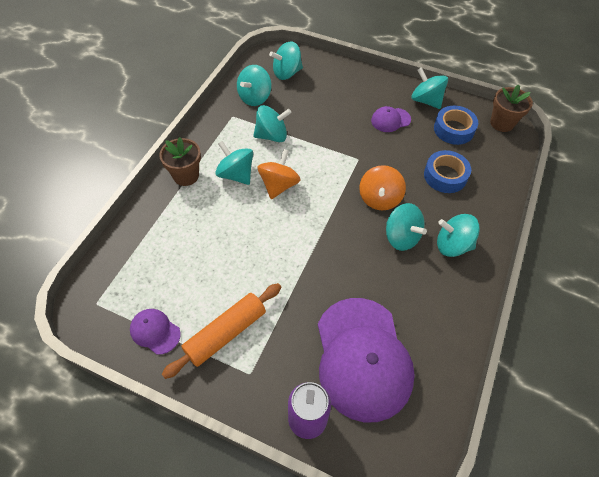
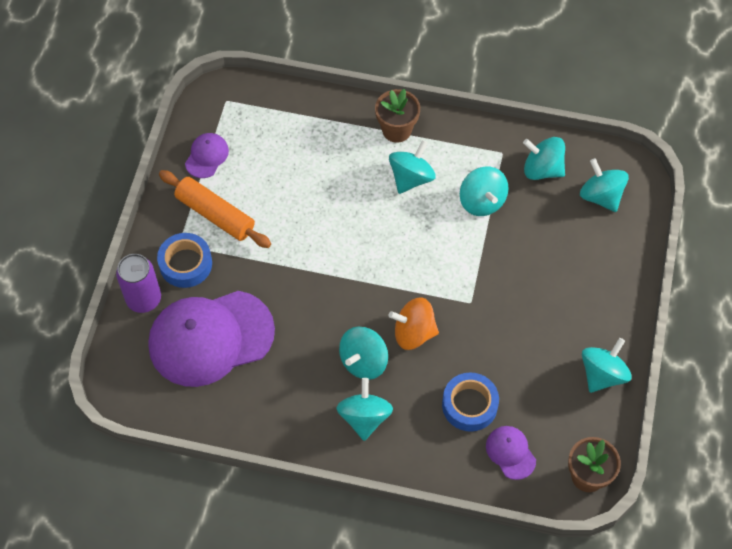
camera: 80 degrees right, 5 degrees up
orange spinning top [257,149,301,199] -> none
purple cap [371,106,411,132] -> purple cap moved to [486,426,536,480]
blue tape [434,106,478,145] -> blue tape moved to [157,233,212,288]

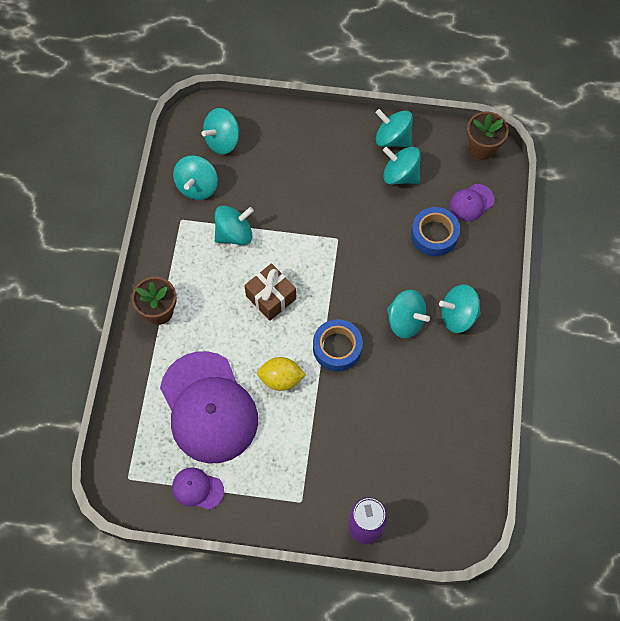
camera: 95 degrees left, 5 degrees up
purple cap [148,291,275,387] -> purple cap moved to [160,351,258,464]
blue tape [157,233,212,288] -> blue tape moved to [313,319,363,371]
orange rolling pin [159,170,271,248] -> none
turquoise spinning top [389,140,436,194] -> turquoise spinning top moved to [383,147,421,185]
orange spinning top [389,298,439,350] -> none
none -> brown gift [244,263,296,321]
none -> yellow lemon [257,357,306,391]

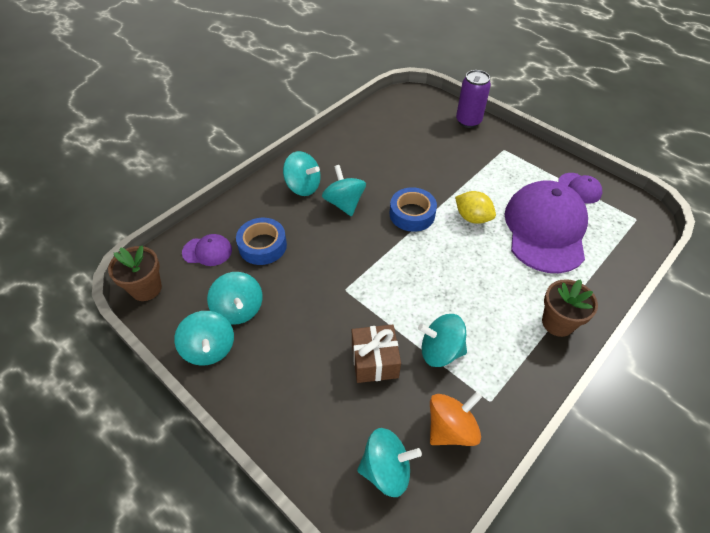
camera: 145 degrees left, 15 degrees down
turquoise spinning top [173,156,218,200] -> orange spinning top [430,392,482,446]
brown gift [244,263,296,321] -> brown gift moved to [352,324,401,383]

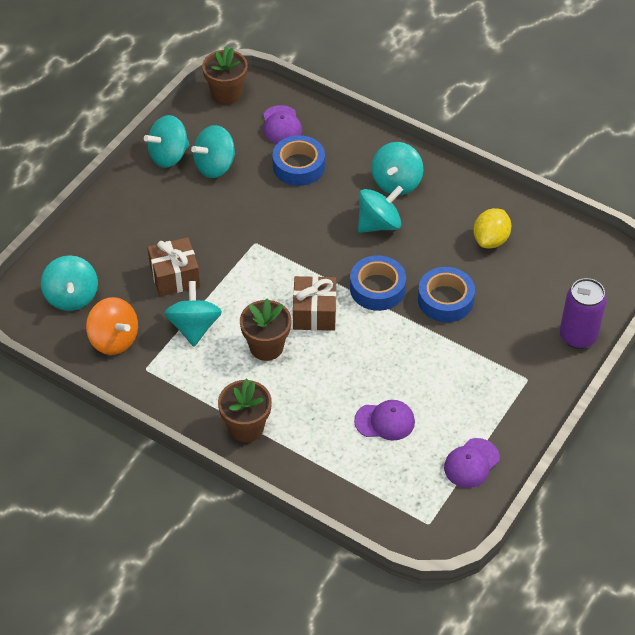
camera: 80 degrees right, 0 degrees up
yellow lemon [455,191,496,224] -> yellow lemon moved to [473,208,511,248]
purple cap [504,180,588,273] -> purple cap [354,400,415,441], size x0.43
none -> brown flower pot [240,298,291,361]
none -> brown gift [293,276,336,331]
none -> blue tape [418,267,475,322]

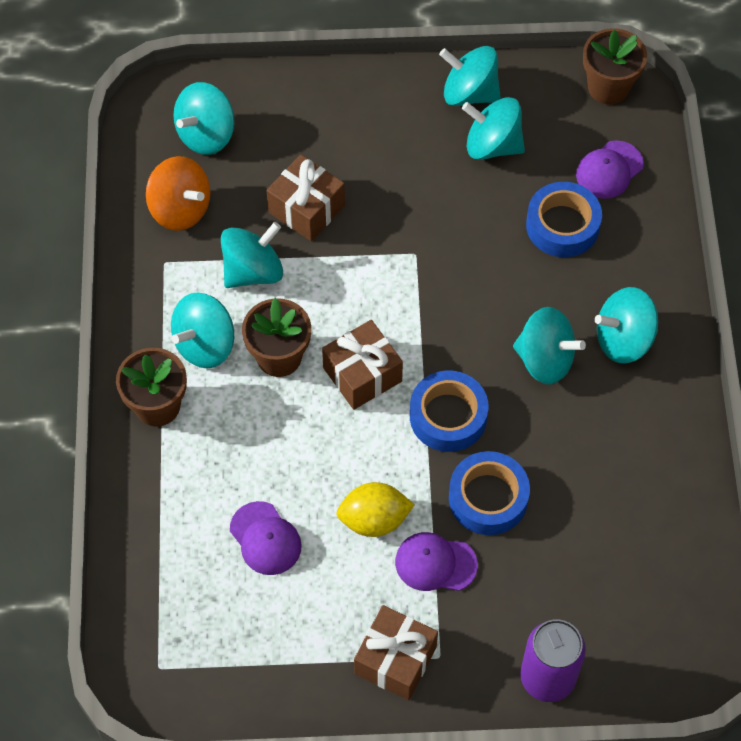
camera: 55 degrees right, 10 degrees up
orange spinning top [86,297,138,355] -> orange spinning top turned 60 degrees counterclockwise [146,156,210,231]
purple cap [444,438,500,488] -> purple cap moved to [395,532,478,591]
yellow lemon [473,208,511,248] -> yellow lemon moved to [336,482,415,537]
none -> turquoise spinning top [171,293,234,368]
none -> brown gift [354,605,438,700]

